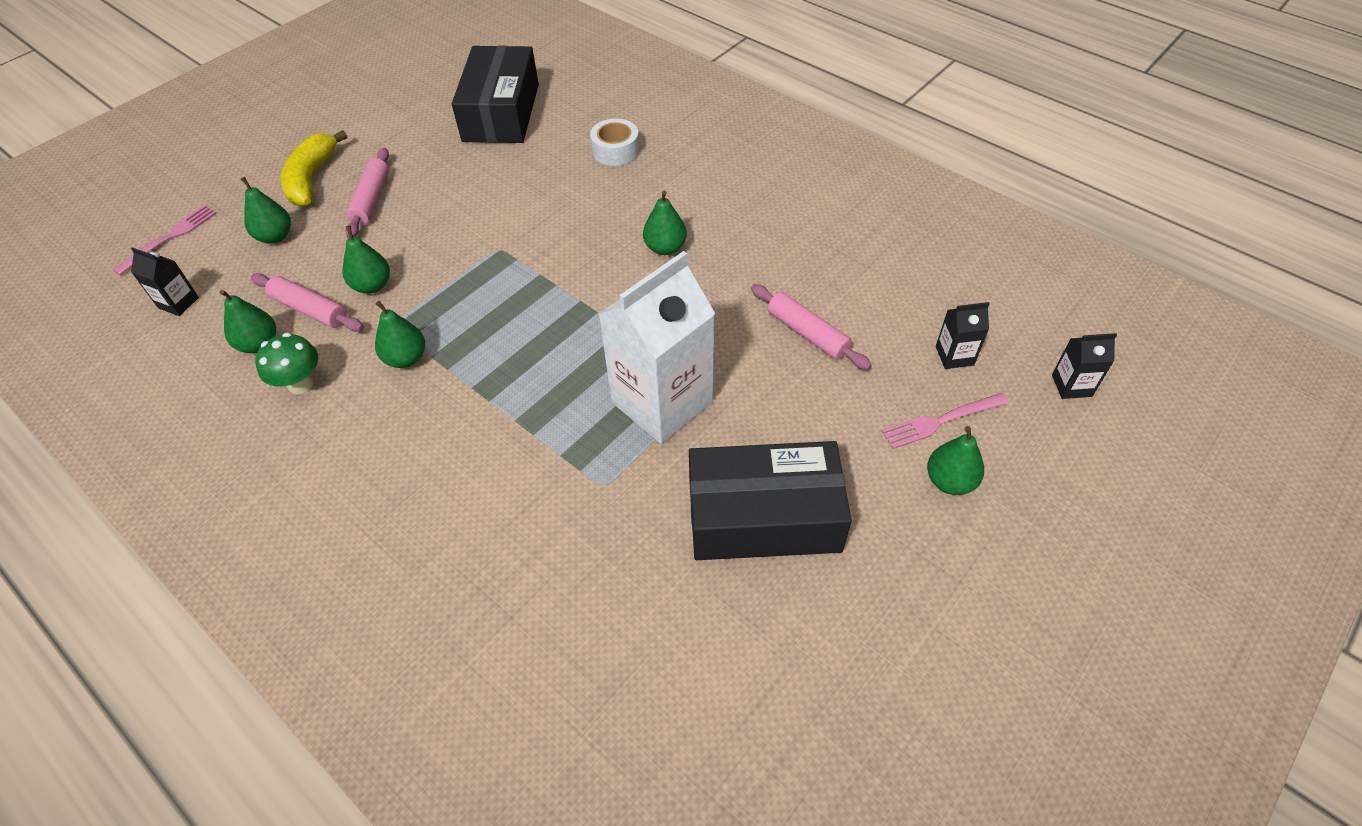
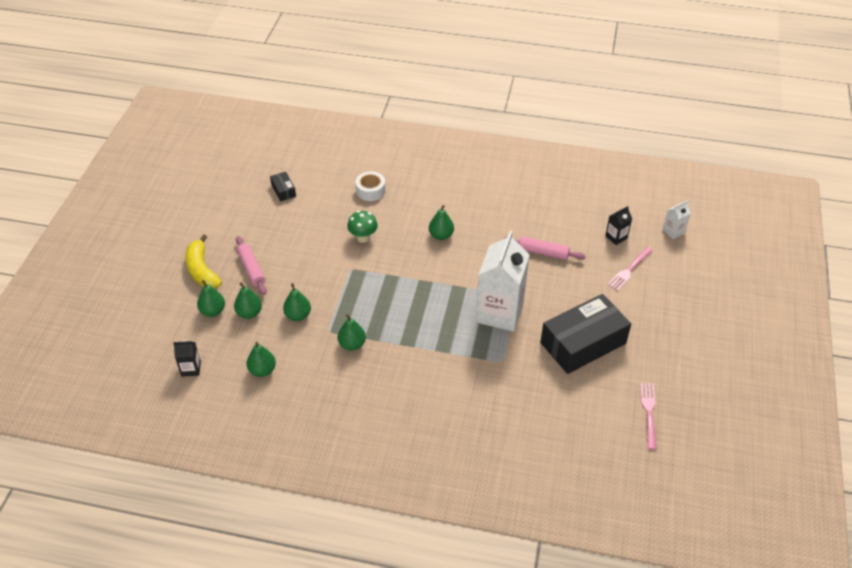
camera: 30 degrees left, 5 degrees down
pink fork [113,205,217,275] -> pink fork moved to [640,383,656,450]
pink rolling pin [251,273,364,332] -> none
green mushroom [255,333,318,394] -> green mushroom moved to [347,211,378,243]
black box [452,46,539,143] -> black box [270,172,296,202], size x0.42
green pear [927,426,984,495] -> green pear moved to [234,282,262,319]
black carton [1052,333,1117,399] -> white carton [663,201,691,239]

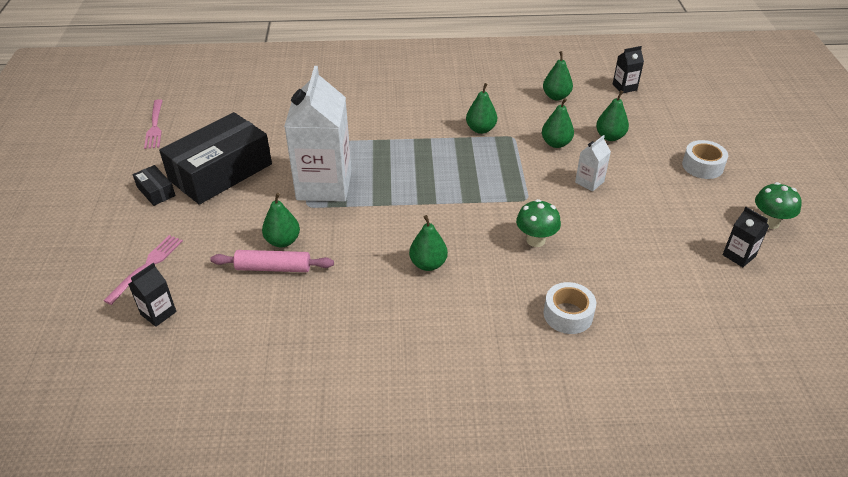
camera: 165 degrees right, 5 degrees down
yellow banana [185,234,222,288] -> white tape [682,140,728,179]
green pear [197,280,225,317] -> green pear moved to [262,193,300,247]
pink rolling pin [236,236,267,295] -> none
black box [270,172,296,202] -> black box moved to [133,165,176,206]
white carton [663,201,691,239] -> white carton moved to [575,135,611,191]
none -> black carton [722,207,769,267]
none -> green mushroom [755,182,802,229]

